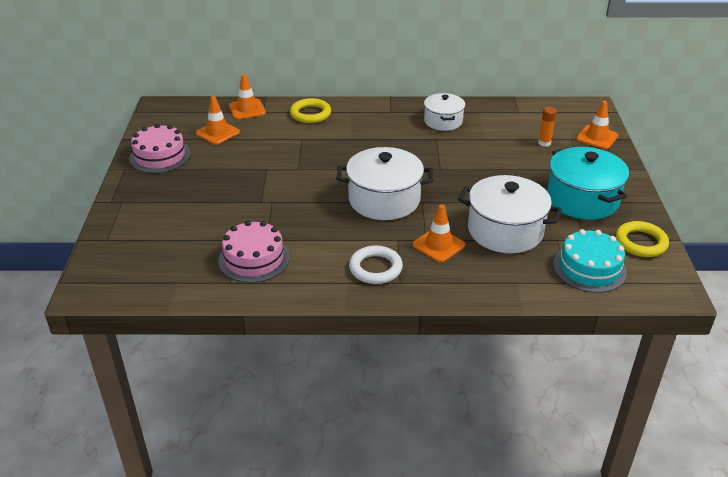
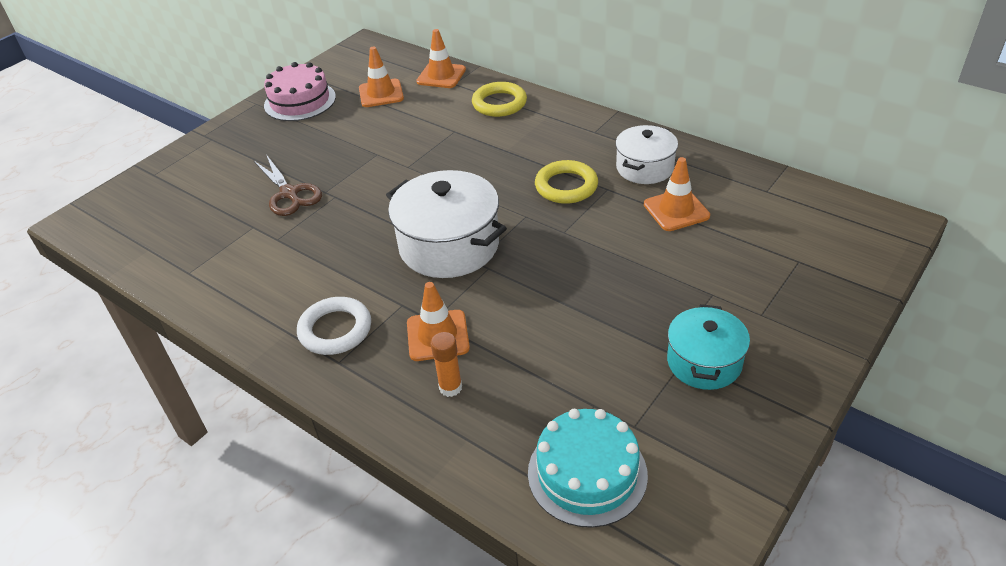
camera: 40 degrees right, 5 degrees up
pink cake [218,221,290,283] -> none
white pot [458,175,562,253] -> none
orange glue stick [538,107,557,147] -> orange glue stick moved to [431,332,462,397]
turquoise pot [547,147,629,220] -> turquoise pot [667,304,750,390], size x0.62
orange traffic cone [576,101,618,149] -> orange traffic cone moved to [644,157,710,231]
yellow ring [616,221,669,257] -> yellow ring moved to [535,160,598,204]
none -> brown scissors [253,156,322,216]

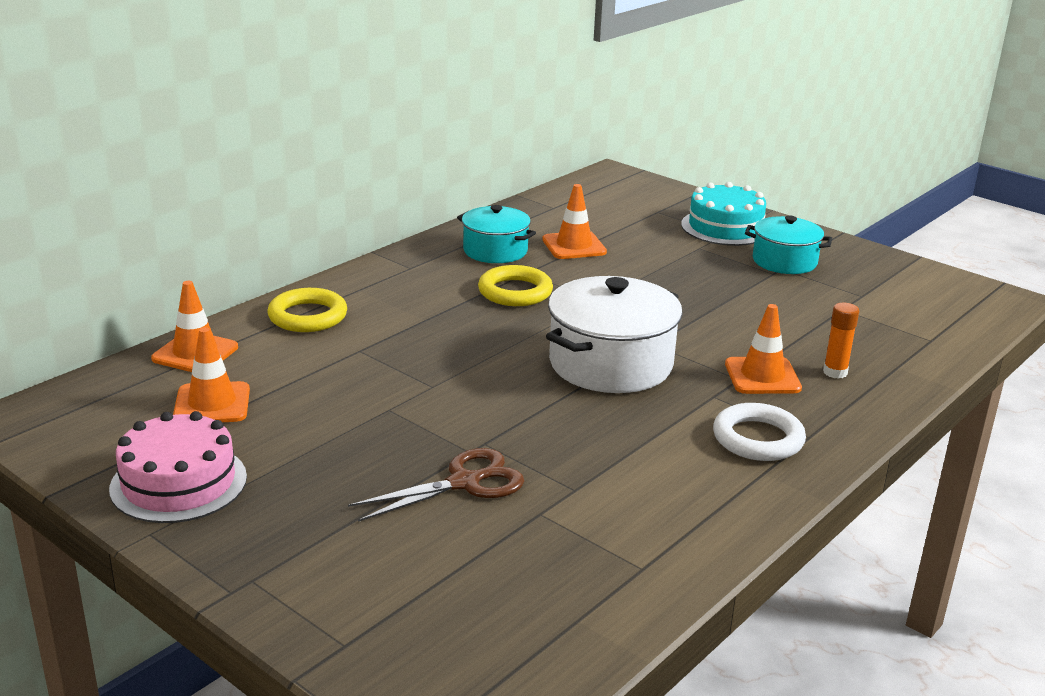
camera: 90 degrees left, 15 degrees down
turquoise cake [528,409,648,528] -> turquoise cake moved to [681,182,766,246]
white pot [616,125,678,184] -> turquoise pot [457,205,536,263]

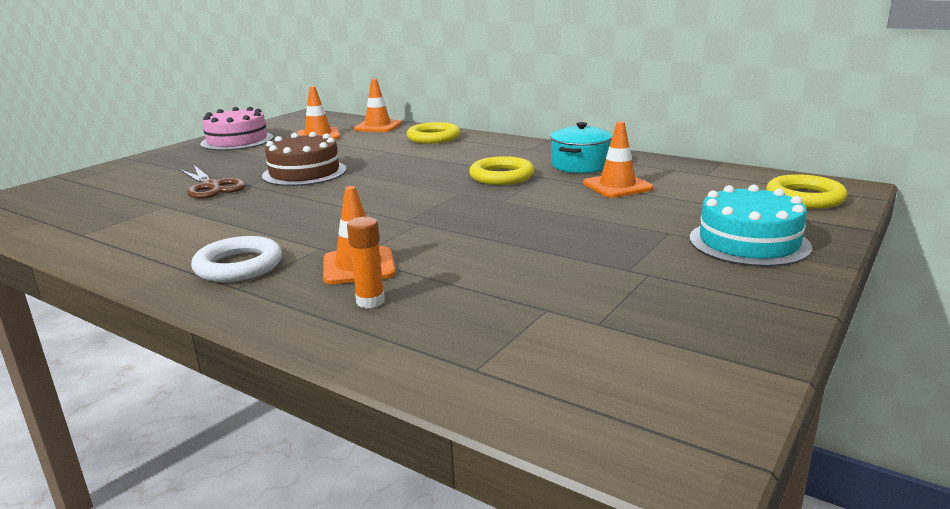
camera: 85 degrees right, 5 degrees down
white pot [546,276,683,393] -> none
turquoise pot [745,216,832,274] -> none
none -> brown cake [262,132,347,186]
none -> yellow ring [766,174,847,209]

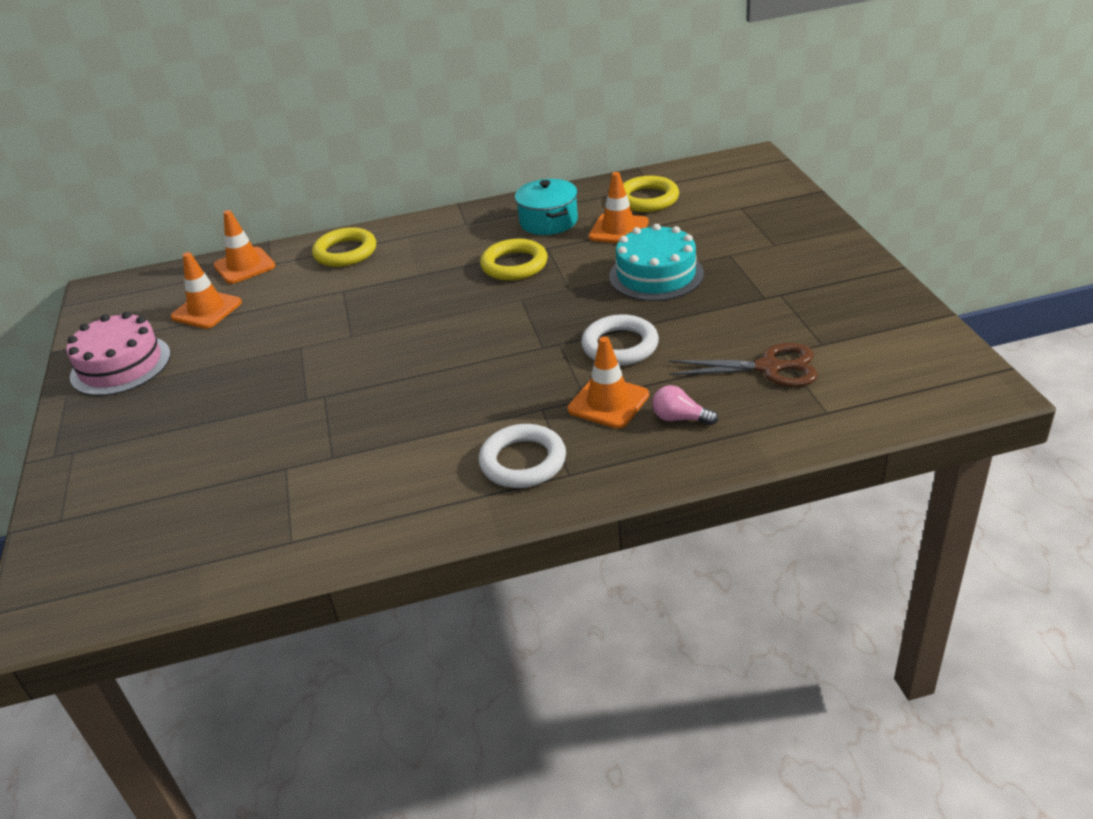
camera: 45 degrees left, 15 degrees up
brown scissors [179,165,246,199] -> brown scissors moved to [669,343,818,387]
brown cake [262,132,347,186] -> none
orange glue stick [347,217,385,308] -> pink light bulb [652,385,718,425]
turquoise cake [689,185,812,267] -> turquoise cake moved to [609,224,704,301]
yellow ring [766,174,847,209] -> yellow ring moved to [623,176,679,212]
none -> white ring [581,315,659,366]

